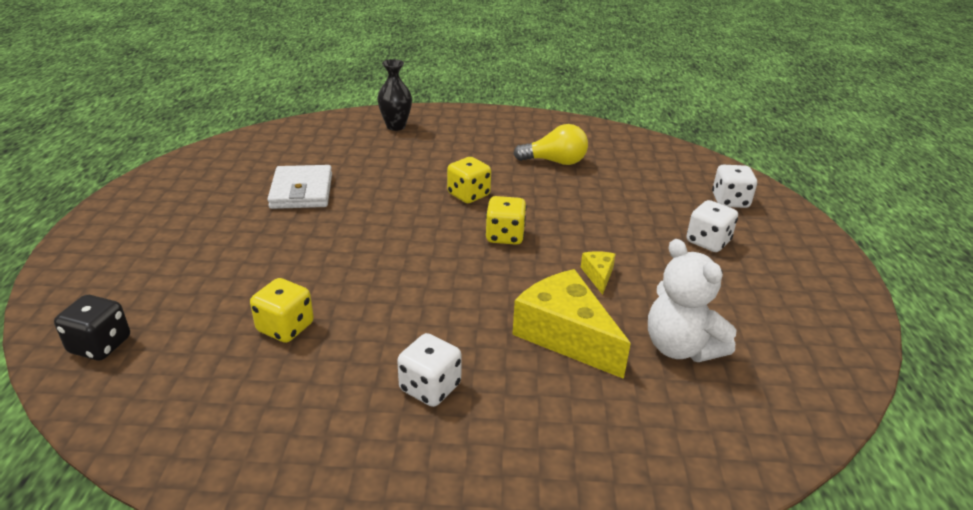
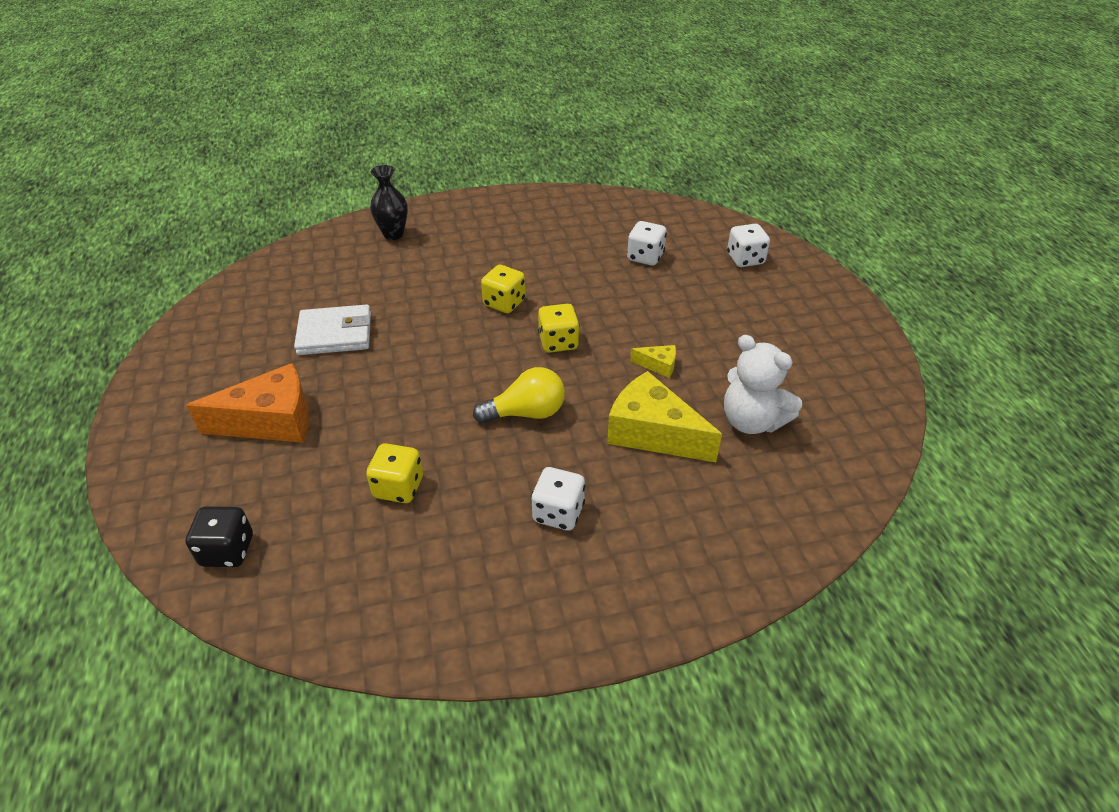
camera: 15 degrees left, 10 degrees up
white wallet [267,165,332,209] -> white wallet turned 75 degrees counterclockwise [294,304,371,355]
yellow light bulb [514,124,588,165] -> yellow light bulb moved to [473,367,565,423]
yellow cheese [581,251,616,295] -> yellow cheese turned 120 degrees clockwise [630,345,676,378]
white dice [686,200,738,252] -> white dice moved to [627,221,667,266]
none -> orange cheese [186,363,309,443]

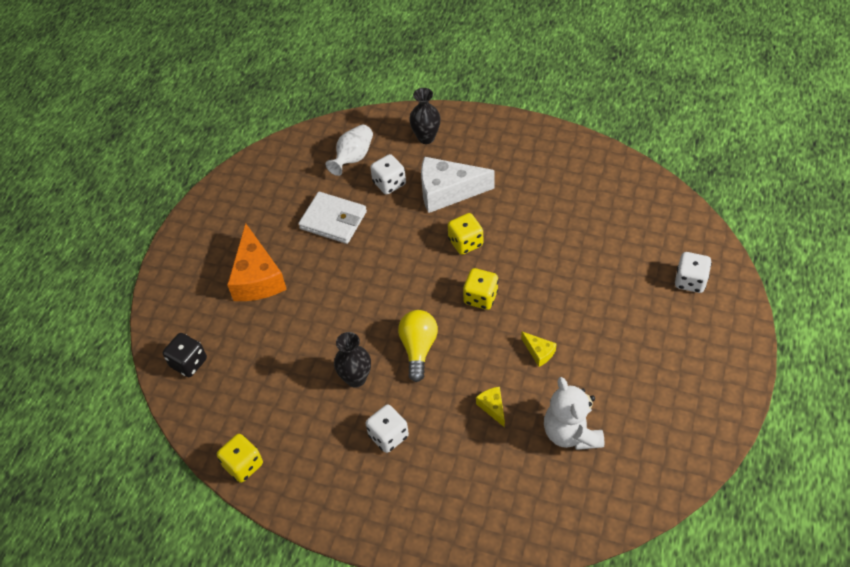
camera: 35 degrees right, 10 degrees up
orange cheese [186,363,309,443] -> orange cheese turned 60 degrees clockwise [227,223,287,301]
yellow dice [366,443,423,503] -> yellow dice moved to [217,434,263,483]
yellow light bulb [473,367,565,423] -> yellow light bulb turned 105 degrees counterclockwise [398,310,438,382]
yellow cheese [607,371,722,462] -> yellow cheese [476,387,505,427], size x0.45
white dice [627,221,667,266] -> white dice moved to [370,154,406,195]
none -> white vase [326,125,373,176]
none -> black vase [334,332,371,388]
none -> white cheese [421,157,495,213]

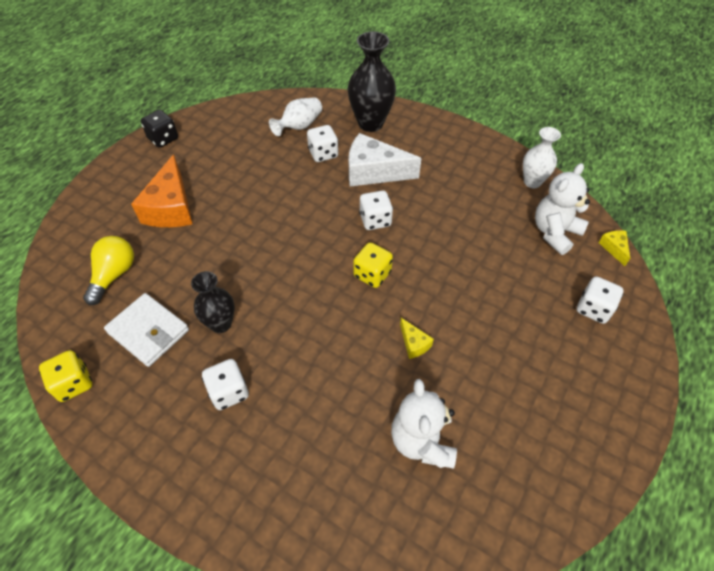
camera: 10 degrees right, 0 degrees up
black dice [163,333,207,377] -> black dice moved to [141,110,178,148]
white wallet [298,192,367,244] -> white wallet moved to [104,293,189,367]
yellow light bulb [398,310,438,382] -> yellow light bulb moved to [83,236,134,305]
black vase [409,88,441,144] -> black vase [348,31,396,132], size x1.60
yellow dice [448,213,483,255] -> white dice [359,191,393,230]
yellow cheese [476,387,505,427] -> yellow cheese moved to [599,230,630,266]
none -> white vase [523,127,561,188]
none -> white teddy bear [535,163,590,255]

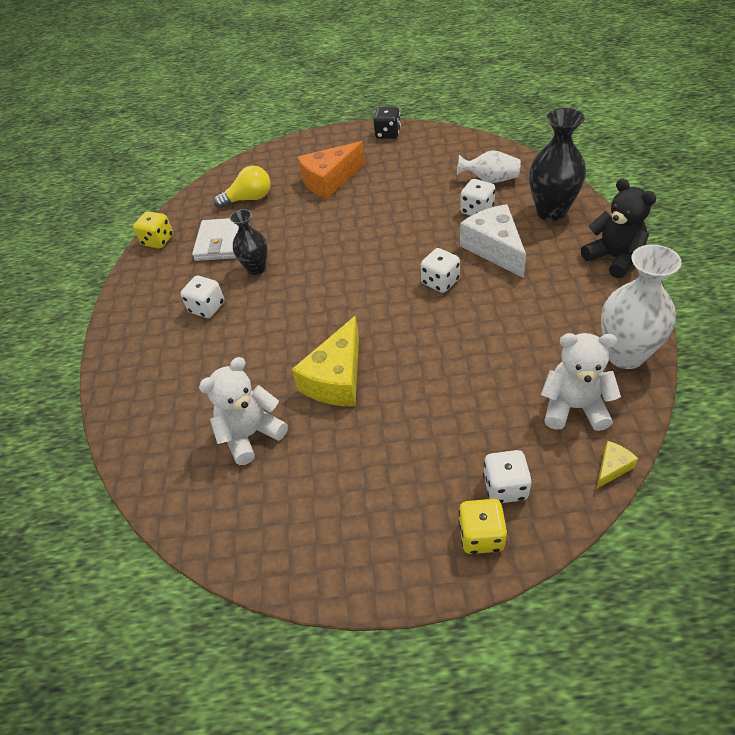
camera: 60 degrees right, 5 degrees down
yellow dice [353,242,393,288] -> yellow dice moved to [458,499,508,554]
yellow cheese [400,318,434,359] -> yellow cheese [292,316,359,407], size x2.21
white vase [523,127,561,188] -> white vase [601,244,682,369], size x1.60
none -> black teddy bear [581,178,656,278]

